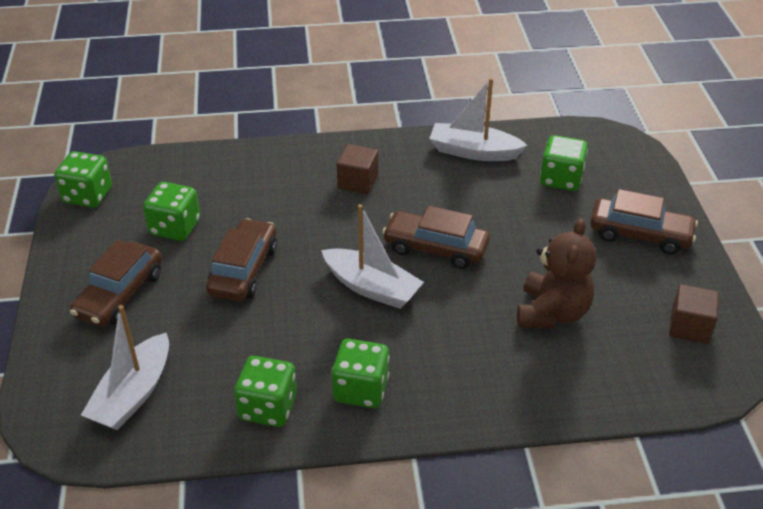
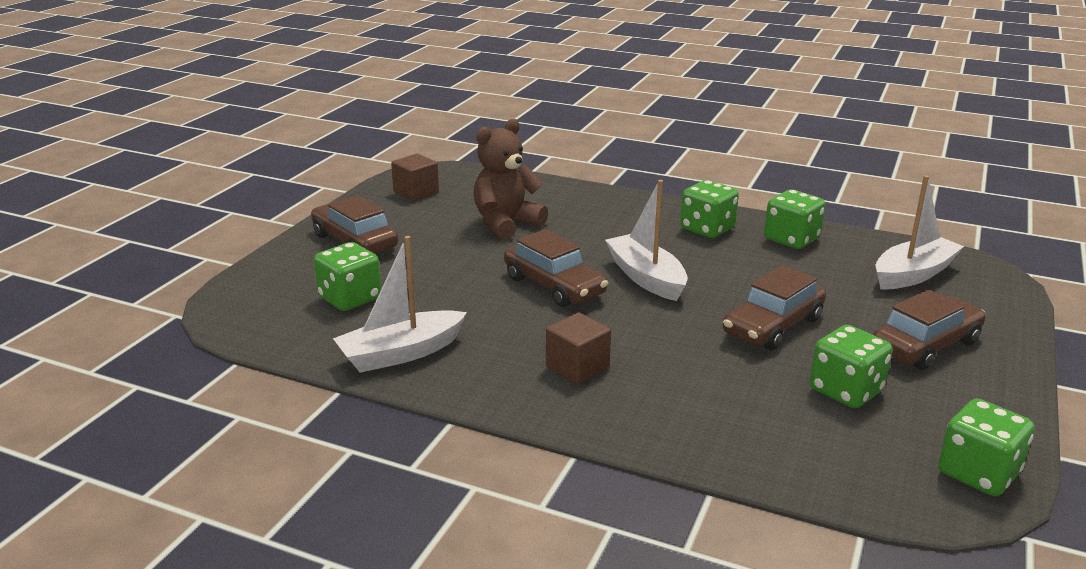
camera: 150 degrees left, 15 degrees down
white boat [429,78,527,161] -> white boat turned 105 degrees clockwise [333,236,467,373]

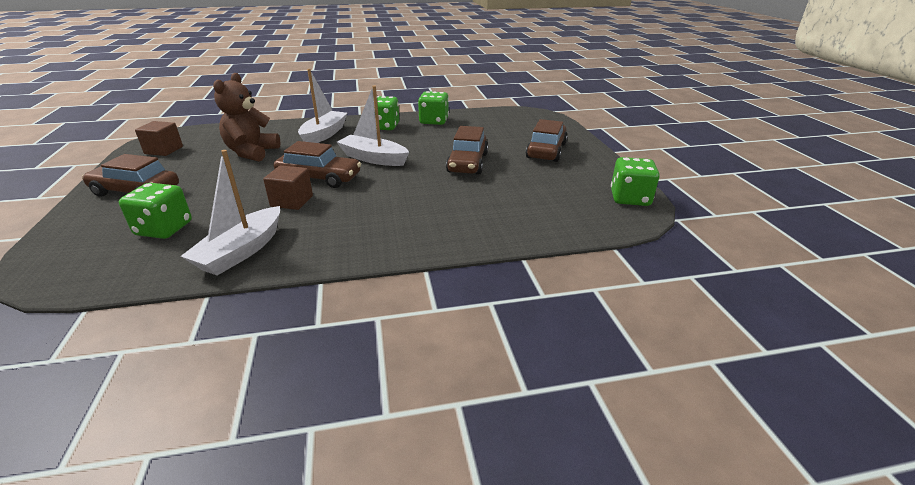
camera: 35 degrees left, 5 degrees up
brown cube [546,312,611,385] -> brown cube moved to [263,165,313,210]
green dice [810,325,893,408] -> none
white boat [876,175,964,289] -> white boat moved to [298,69,347,143]

